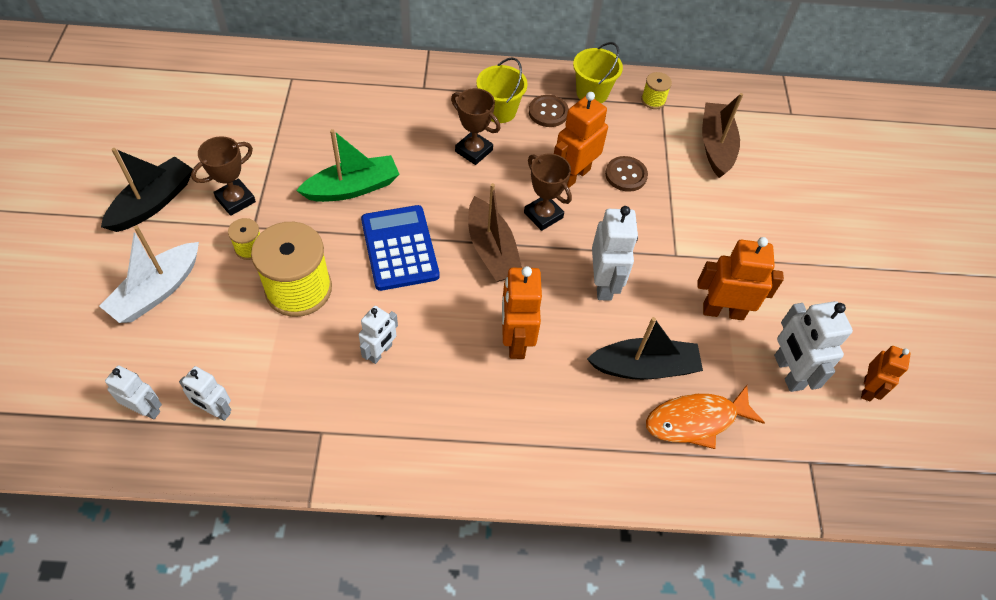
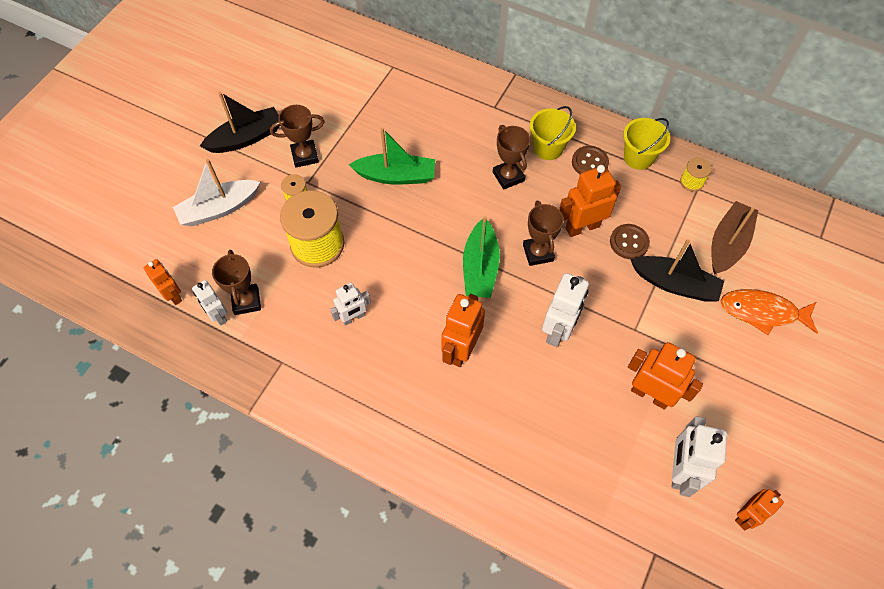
camera: 30 degrees right, 5 degrees up
white robot [105,365,162,420] -> orange robot [144,259,182,305]
blue calculator [361,205,439,291] -> none
brown boat [468,183,522,282] -> green boat [463,216,500,298]
black boat [587,317,703,380] -> black boat moved to [630,239,724,302]
orange fish [646,385,765,449] -> orange fish moved to [721,289,818,335]
none -> brown trophy [212,250,261,315]

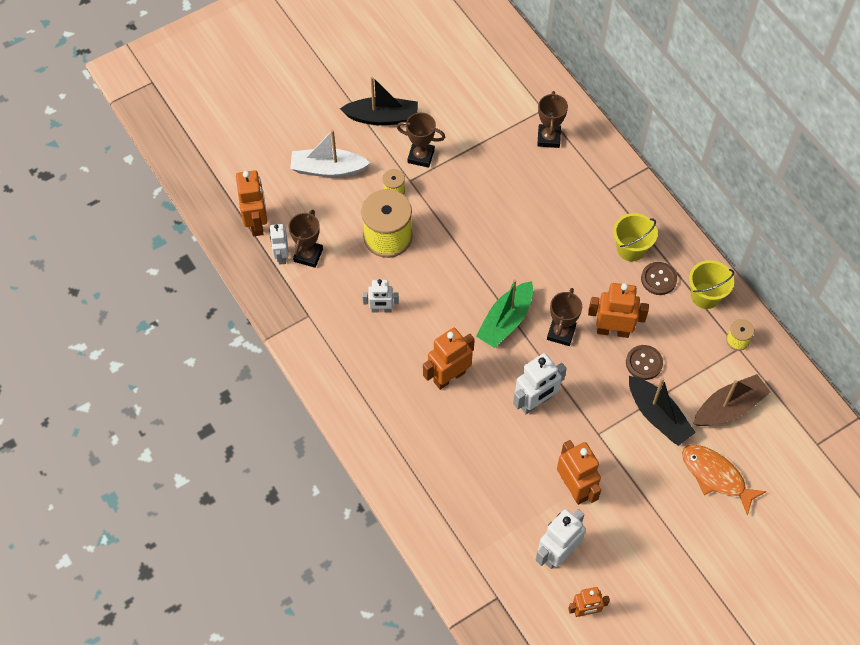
camera: 30 degrees right, 0 degrees up
orange robot [144,259,182,305] -> orange robot [236,170,267,236], size x1.58
green boat [349,128,435,185] -> none
brown trophy [493,125,530,190] -> brown trophy moved to [537,91,568,148]

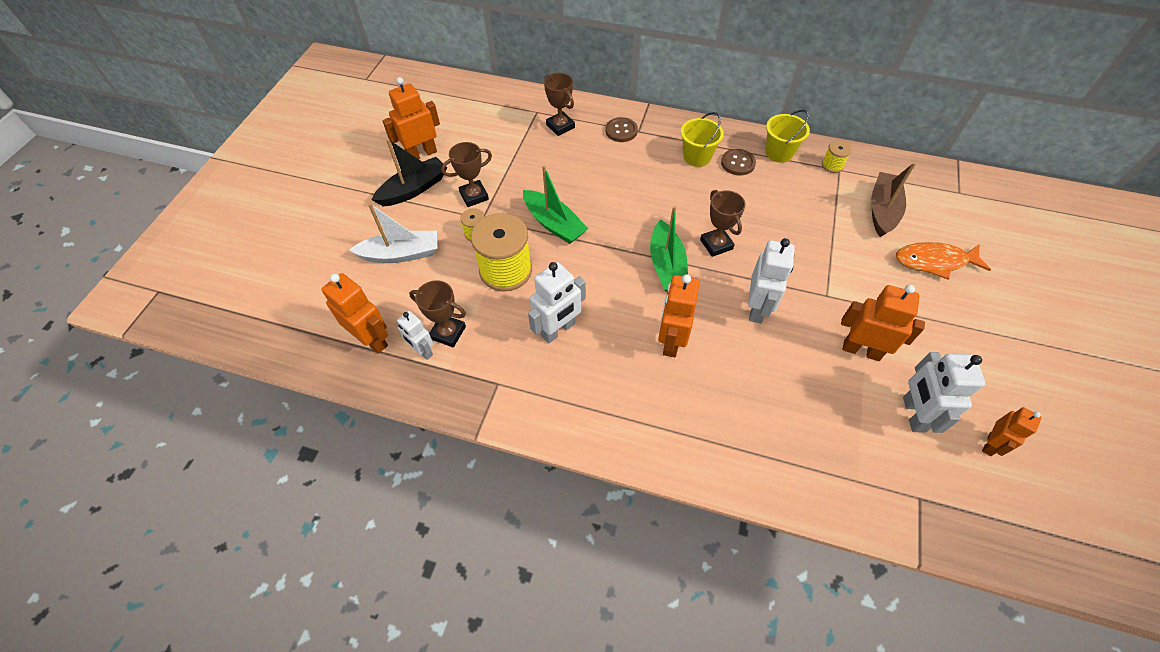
camera: 40 degrees left, 5 degrees down
brown trophy [288,210,323,268] -> brown trophy turned 45 degrees counterclockwise [409,280,466,347]
white boat [290,130,370,177] -> white boat turned 150 degrees counterclockwise [349,203,437,263]
white robot [362,279,399,313] -> white robot [528,262,586,344], size x1.58
orange robot [588,283,649,338] -> orange robot moved to [382,77,440,159]
brown button [626,345,663,380] -> brown button moved to [606,117,638,142]
black boat [629,376,696,446] -> none
none -> green boat [523,165,588,244]

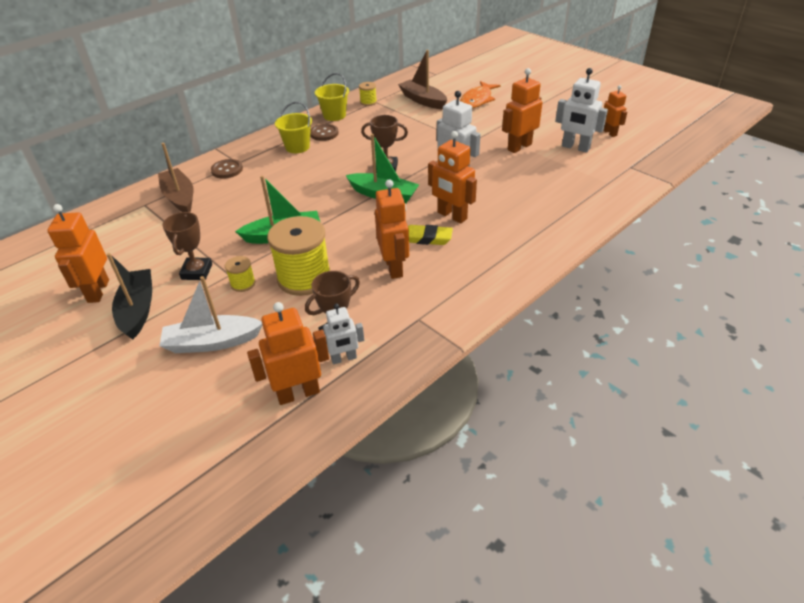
camera: 60 degrees left, 15 degrees down
white boat [349,203,437,263] -> white boat turned 120 degrees counterclockwise [159,276,263,353]
white robot [528,262,586,344] -> orange robot [375,179,409,279]
brown trophy [544,73,575,136] -> brown boat [158,143,194,212]
none -> yellow eraser [408,225,453,245]

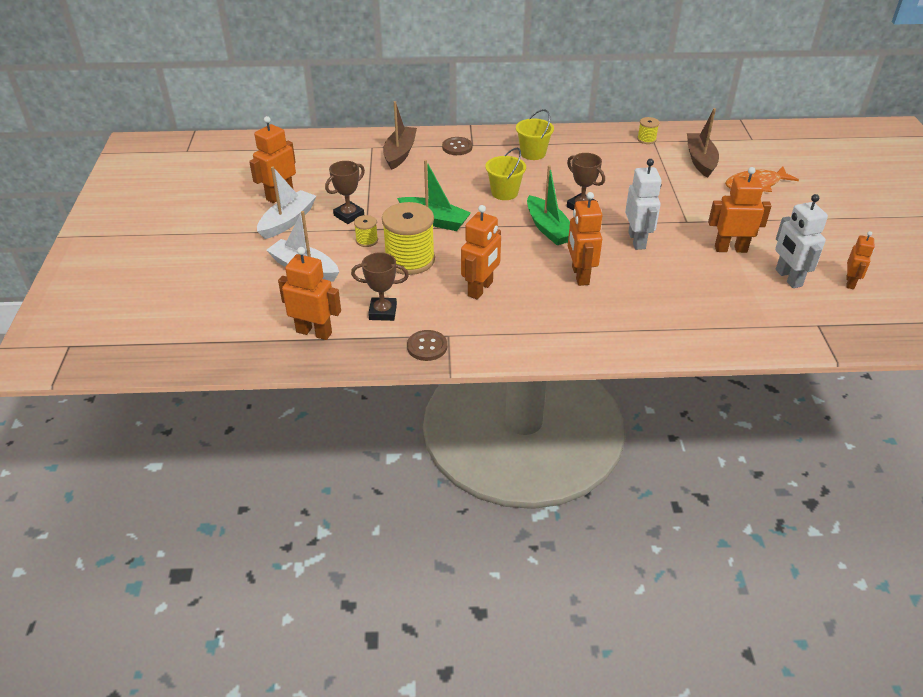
camera: 40 degrees right, 0 degrees up
black boat [107,253,152,340] -> white boat [257,166,316,239]
brown button [310,124,339,141] -> brown button moved to [407,330,447,361]
yellow bucket [315,73,349,121] -> yellow bucket moved to [485,148,526,200]
white robot [323,304,364,364] -> none
yellow eraser [408,225,453,245] -> none

